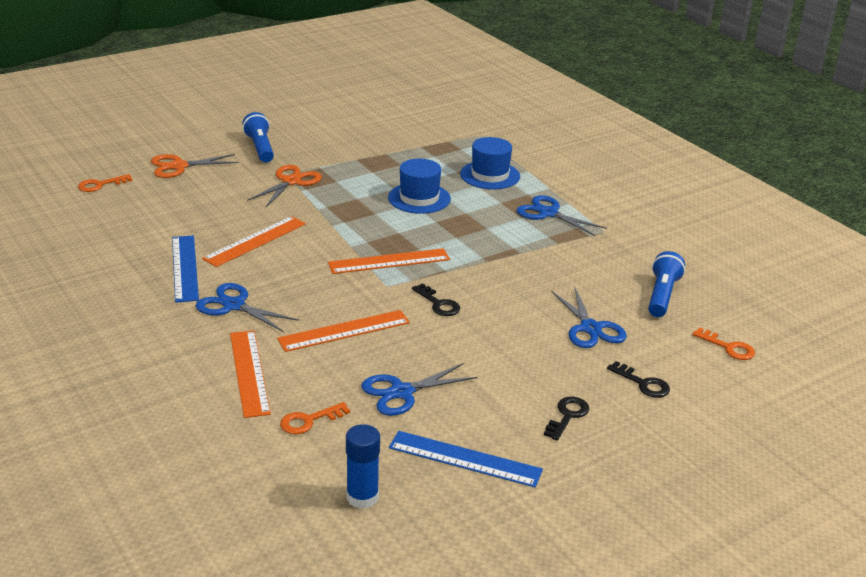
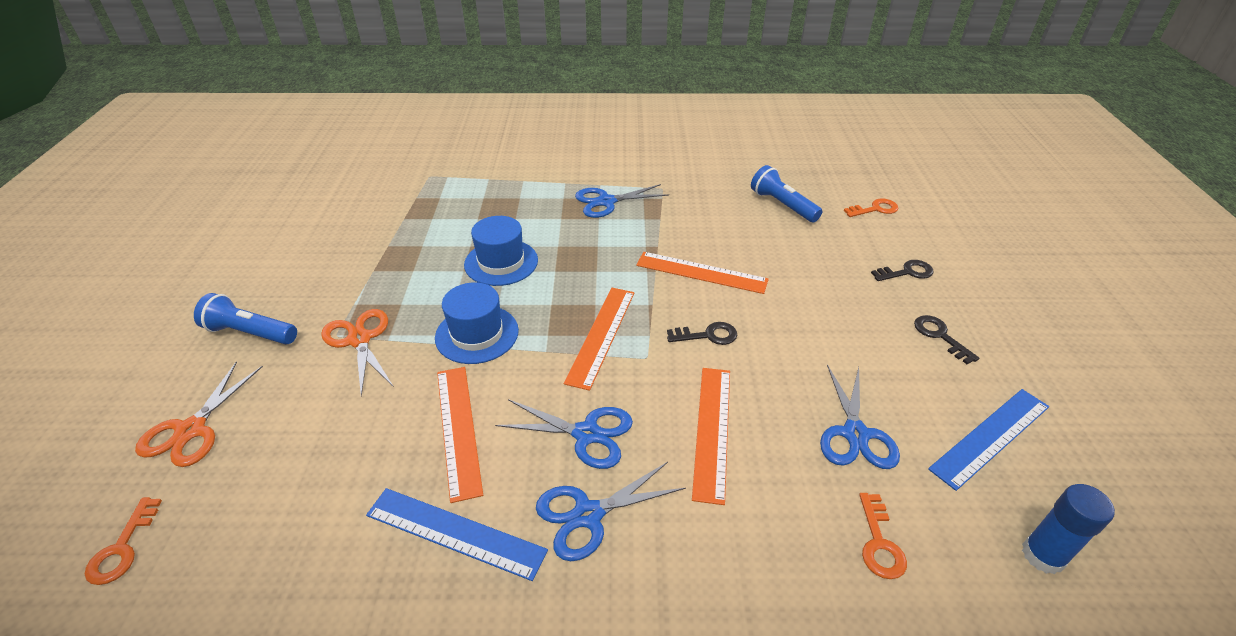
camera: 55 degrees left, 10 degrees up
orange ruler [230,330,271,418] -> orange ruler moved to [636,252,769,294]
blue hat [460,137,520,189] -> blue hat moved to [435,282,519,364]
blue scissors [551,287,627,348] -> blue scissors moved to [495,399,633,469]

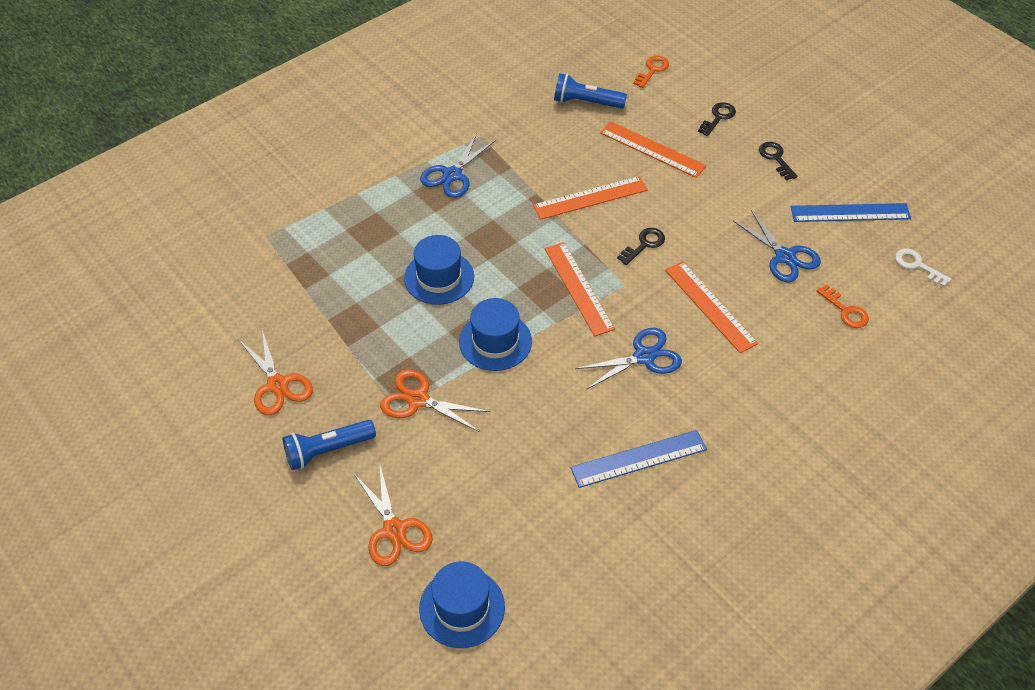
camera: 40 degrees left, 10 degrees up
orange key [85,497,162,585] -> blue hat [419,561,505,648]
orange ruler [437,367,483,503] -> orange ruler moved to [600,122,707,178]
blue scissors [536,462,686,561] -> none
black key [914,315,979,364] -> black key turned 45 degrees clockwise [759,142,797,181]
blue ruler [928,389,1049,491] -> blue ruler turned 75 degrees clockwise [791,203,911,222]
blue glue stick [1022,484,1115,575] -> white key [895,249,952,287]
none -> orange scissors [238,330,313,415]

